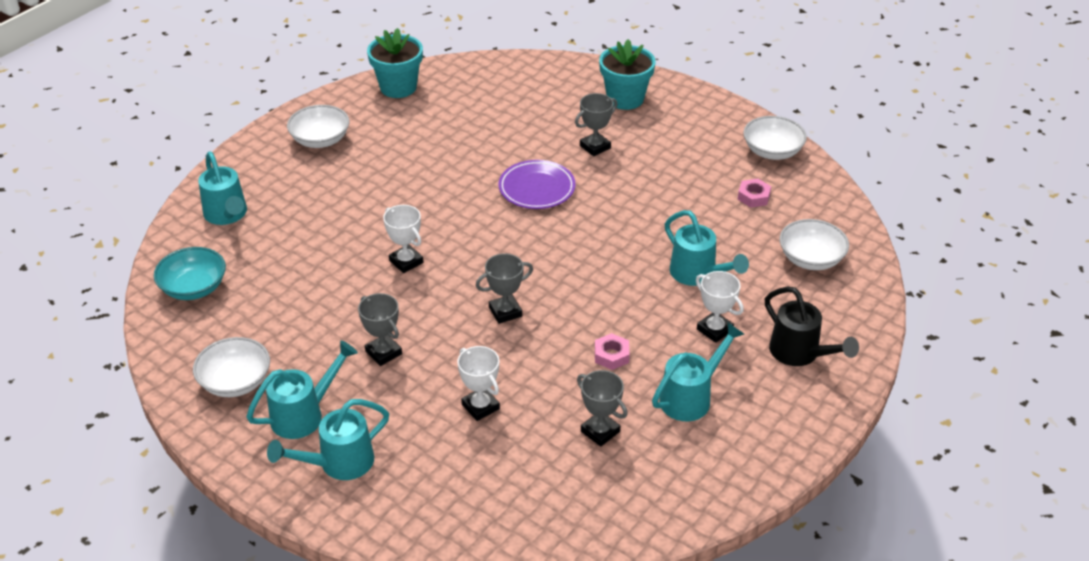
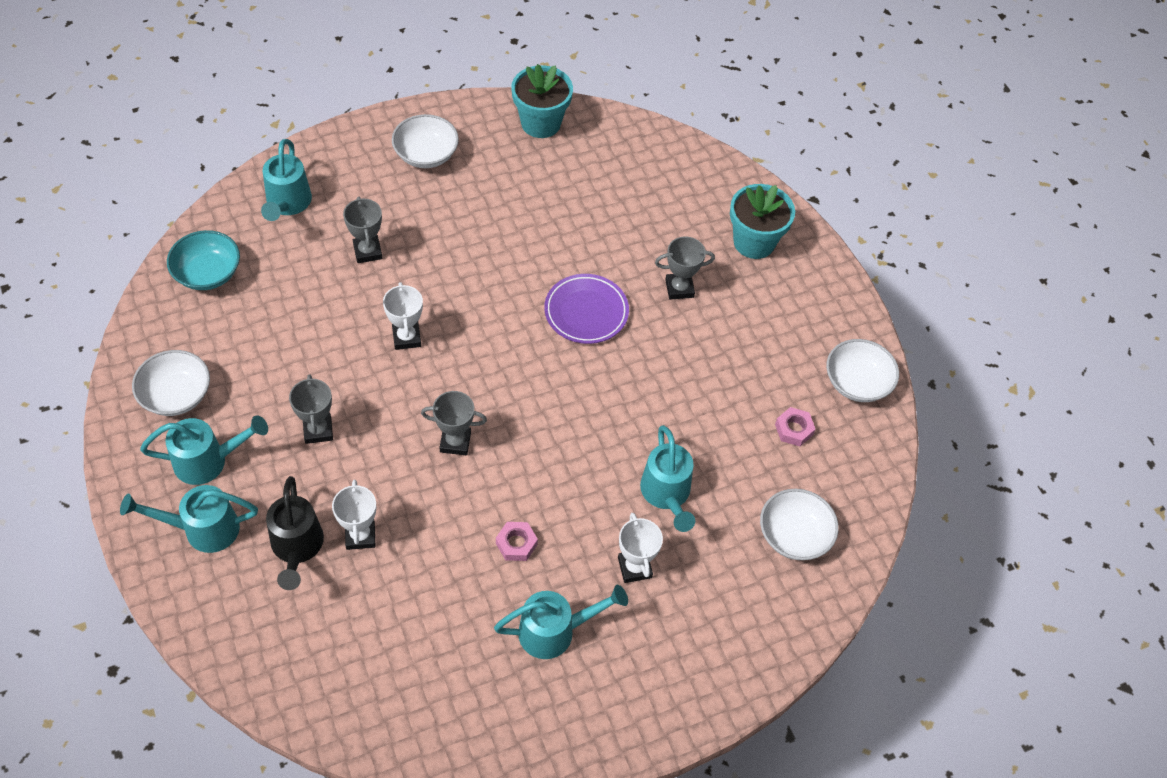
camera: 25 degrees right, 15 degrees up
grey trophy [577,370,628,447] -> grey trophy moved to [343,197,382,263]
black watering can [765,286,859,366] -> black watering can moved to [266,476,324,590]

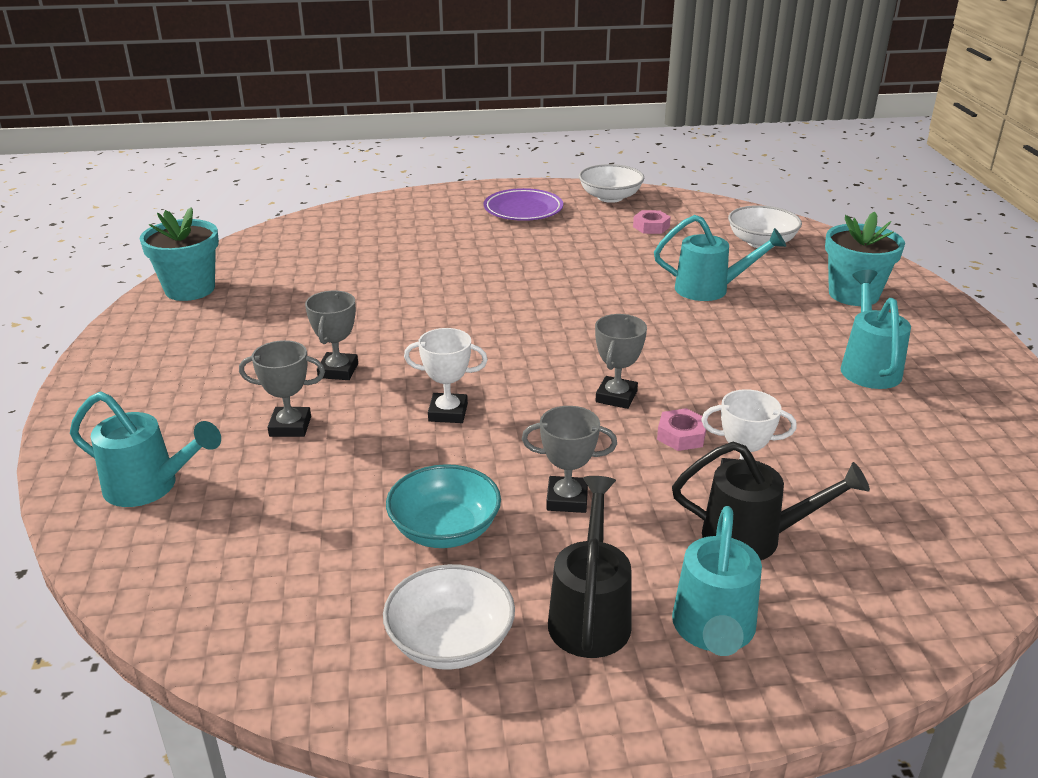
camera: 70 degrees left, 25 degrees down
turquoise watering can [140,415,268,485] -> black watering can [548,476,632,658]
turquoise bowl [167,230,240,290] -> turquoise bowl moved to [386,464,501,548]
white bowl [392,114,459,168] -> none
pink nut [496,522,538,561] -> pink nut moved to [657,408,708,451]
purple plate [544,274,629,344] -> purple plate moved to [484,188,563,221]
white trophy [618,513,663,583] -> none
grey trophy [655,237,715,300] -> grey trophy moved to [305,291,358,380]
turquoise flower pot [730,184,795,259] -> turquoise flower pot moved to [825,211,905,306]

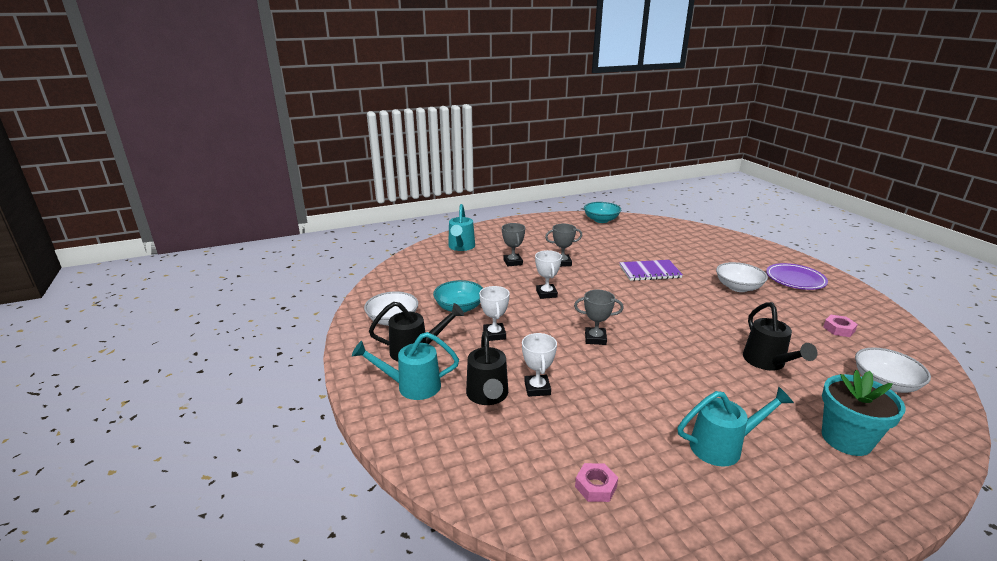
camera: 75 degrees right, 5 degrees down
turquoise flower pot [139,207,219,301] -> turquoise bowl [584,202,621,223]
grey trophy [522,406,617,513] -> white trophy [479,286,510,341]
white bowl [579,164,644,203] -> white bowl moved to [716,262,768,292]
turquoise watering can [654,215,786,301] -> black watering can [743,302,818,371]
pink nut [657,408,708,451] -> pink nut moved to [575,463,618,502]
none -> purple notebook [619,260,683,281]

